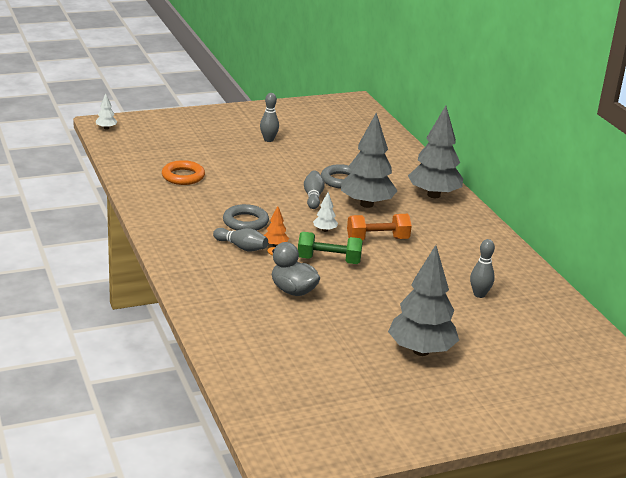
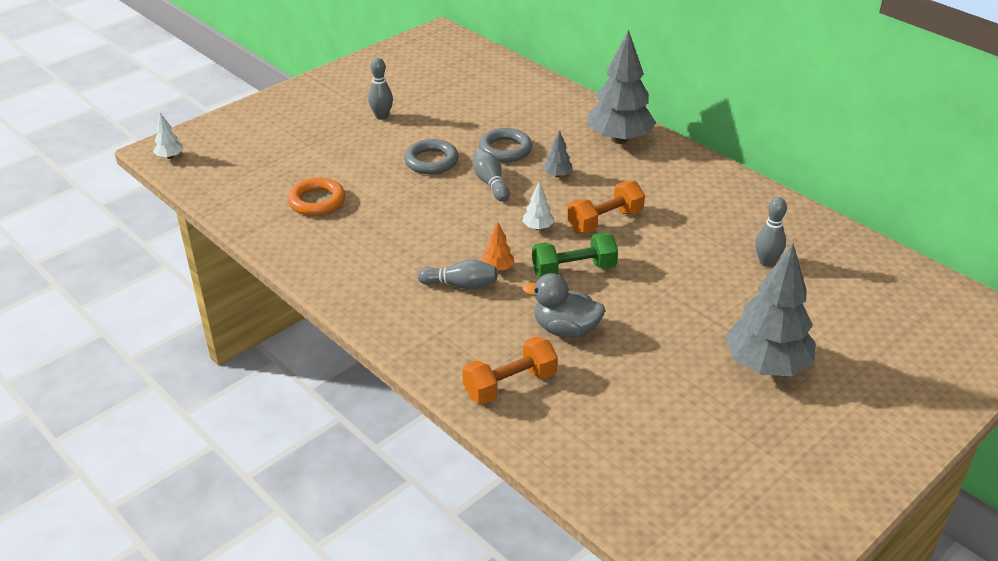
camera: 20 degrees left, 10 degrees up
grey ring [223,204,269,231] -> grey ring moved to [404,139,459,174]
grey tree [341,113,398,208] -> grey tree [543,130,573,177], size x0.42
none -> orange dumbbell [462,337,558,404]

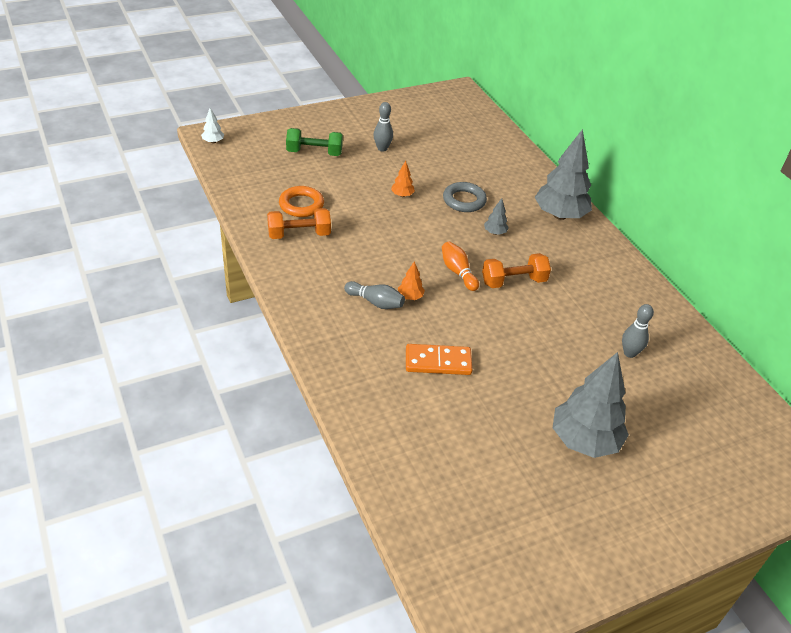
camera: 15 degrees right, 5 degrees up
grey ring [404,139,459,174] -> orange tree [391,161,415,197]
orange dumbbell [462,337,558,404] -> orange dumbbell moved to [267,208,331,239]
grey bowling pin [473,149,510,202] -> none
white tree [522,182,554,230] -> orange bowling pin [442,242,479,291]
grey duck [522,273,605,338] -> orange domino [406,344,472,375]
green dumbbell [532,232,618,277] -> green dumbbell moved to [286,128,343,156]

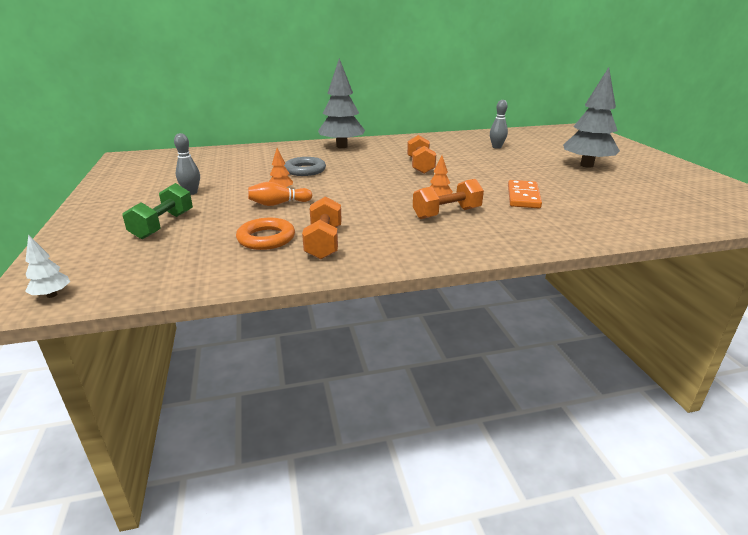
camera: 75 degrees left, 15 degrees down
grey bowling pin [344,281,405,309] -> orange dumbbell [413,179,484,219]
orange bowling pin [442,242,479,291] -> orange bowling pin moved to [248,182,312,206]
grey tree [484,198,509,235] -> none

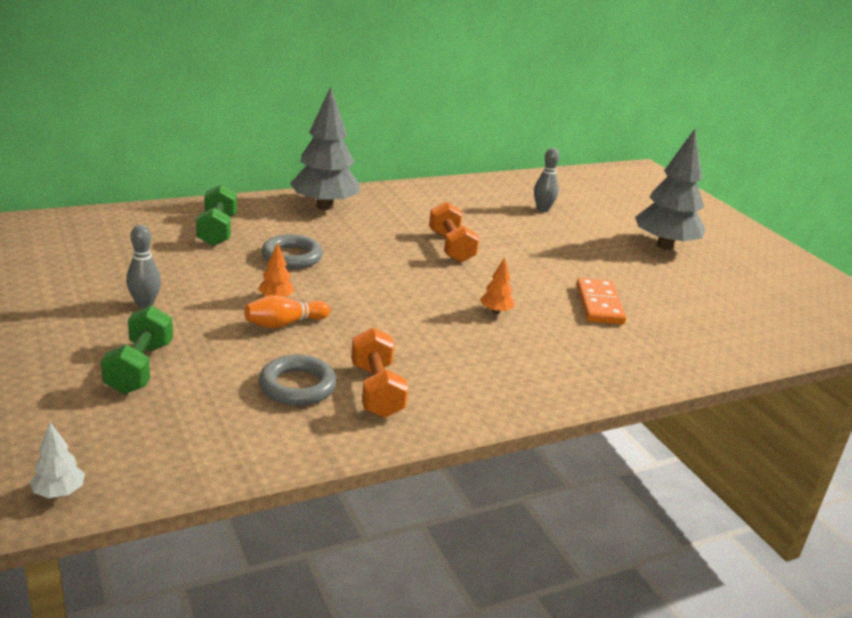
camera: 15 degrees left, 0 degrees up
orange ring [236,218,295,250] -> grey ring [259,355,337,406]
orange dumbbell [413,179,484,219] -> none
none -> green dumbbell [196,184,237,246]

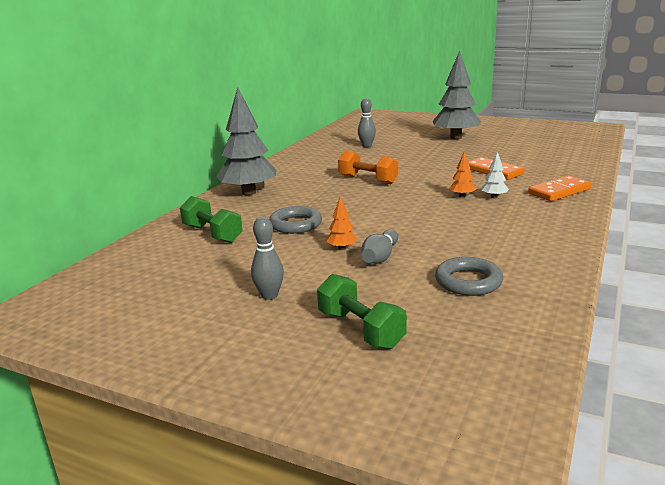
camera: 35 degrees left, 5 degrees down
white tree [30,422,85,498] -> white tree moved to [481,152,509,198]
orange bowling pin [244,295,330,329] -> grey bowling pin [361,229,398,264]
orange dumbbell [351,328,408,418] -> none
none -> orange domino [528,175,592,201]

